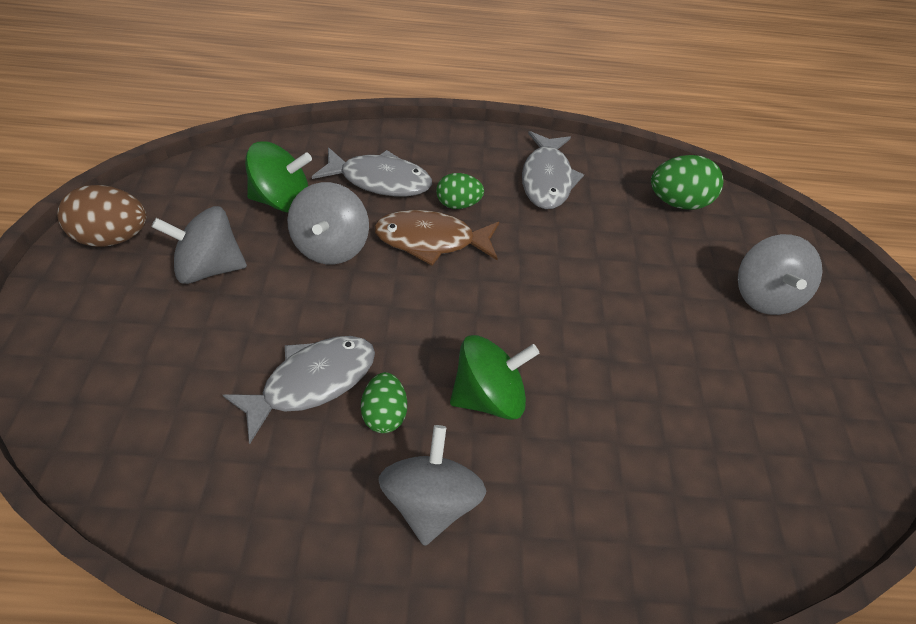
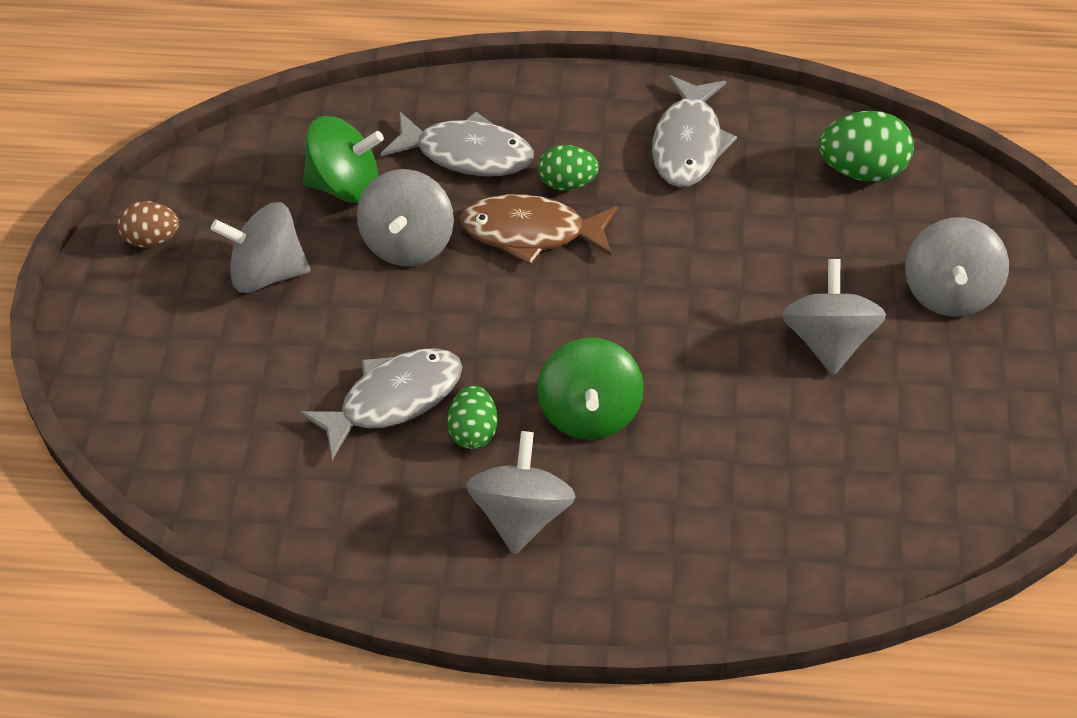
camera: 10 degrees right, 0 degrees up
brown egg [57,185,147,247] -> brown egg [117,201,179,248], size x0.65
green spinning top [450,335,539,420] -> green spinning top turned 105 degrees clockwise [538,338,644,440]
none -> grey spinning top [782,259,886,375]

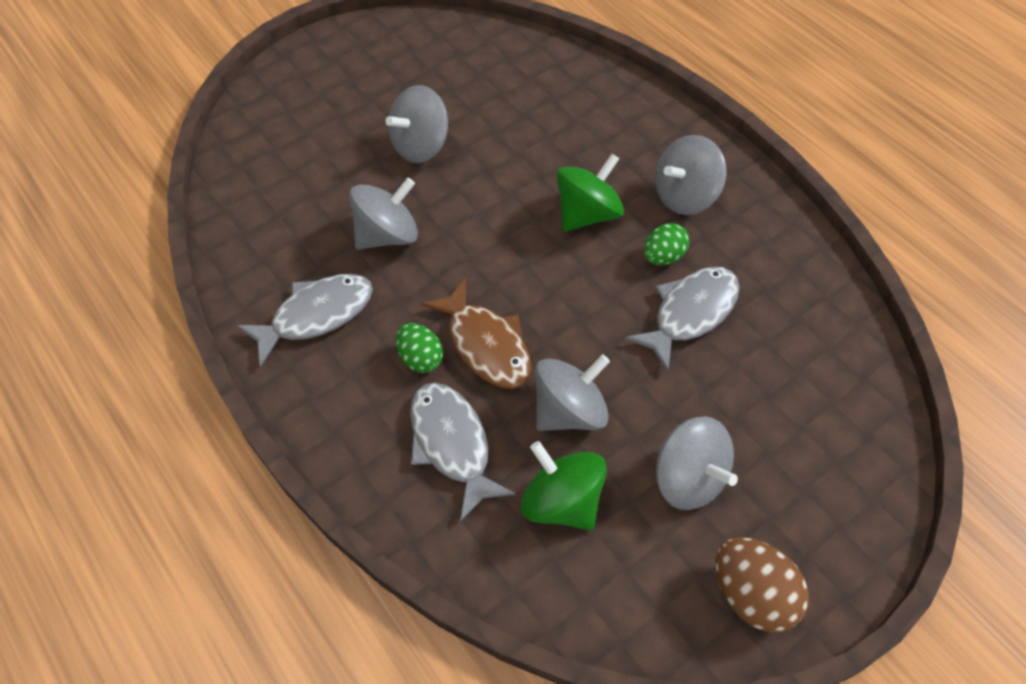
camera: 135 degrees left, 5 degrees up
brown egg [117,201,179,248] -> brown egg [715,537,809,633], size x1.54
grey fish [299,348,462,460] -> grey fish turned 120 degrees clockwise [625,267,740,372]
green egg [819,111,914,182] -> none
grey spinning top [905,217,1009,317] -> grey spinning top moved to [349,178,418,250]

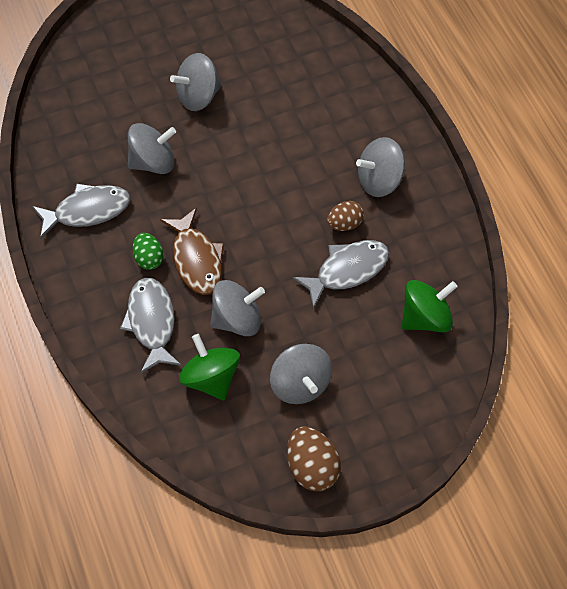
camera: 15 degrees right, 5 degrees up
green spinning top [556,154,624,232] -> green spinning top moved to [402,280,458,333]
green egg [644,223,690,265] -> brown egg [327,201,364,231]

